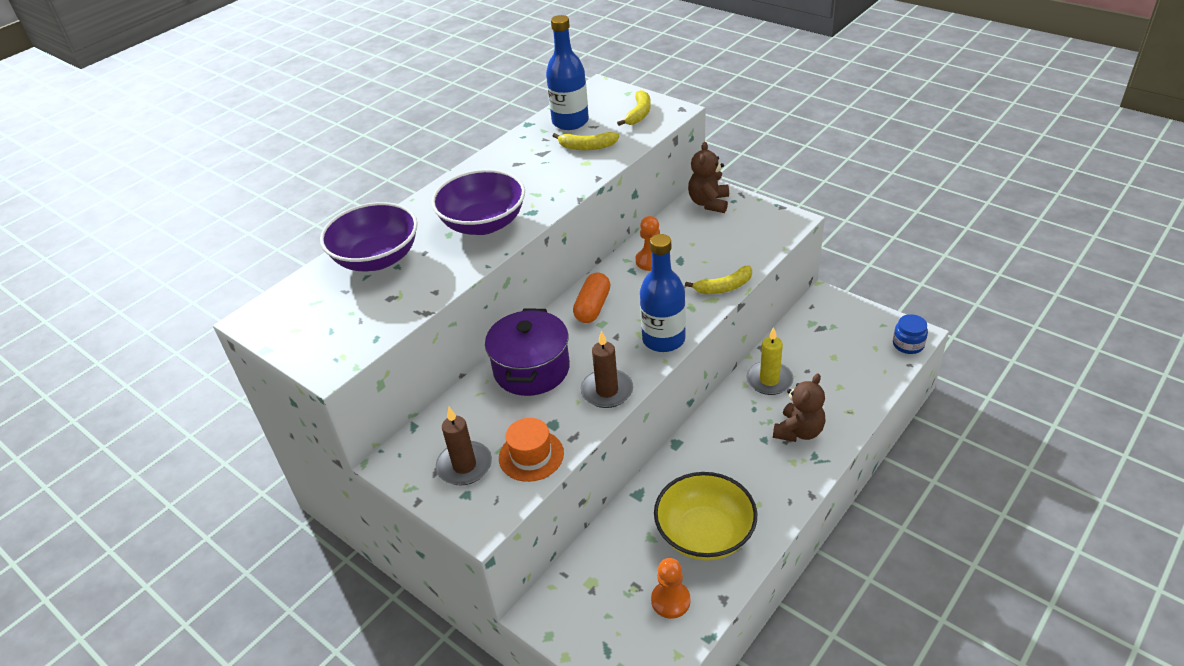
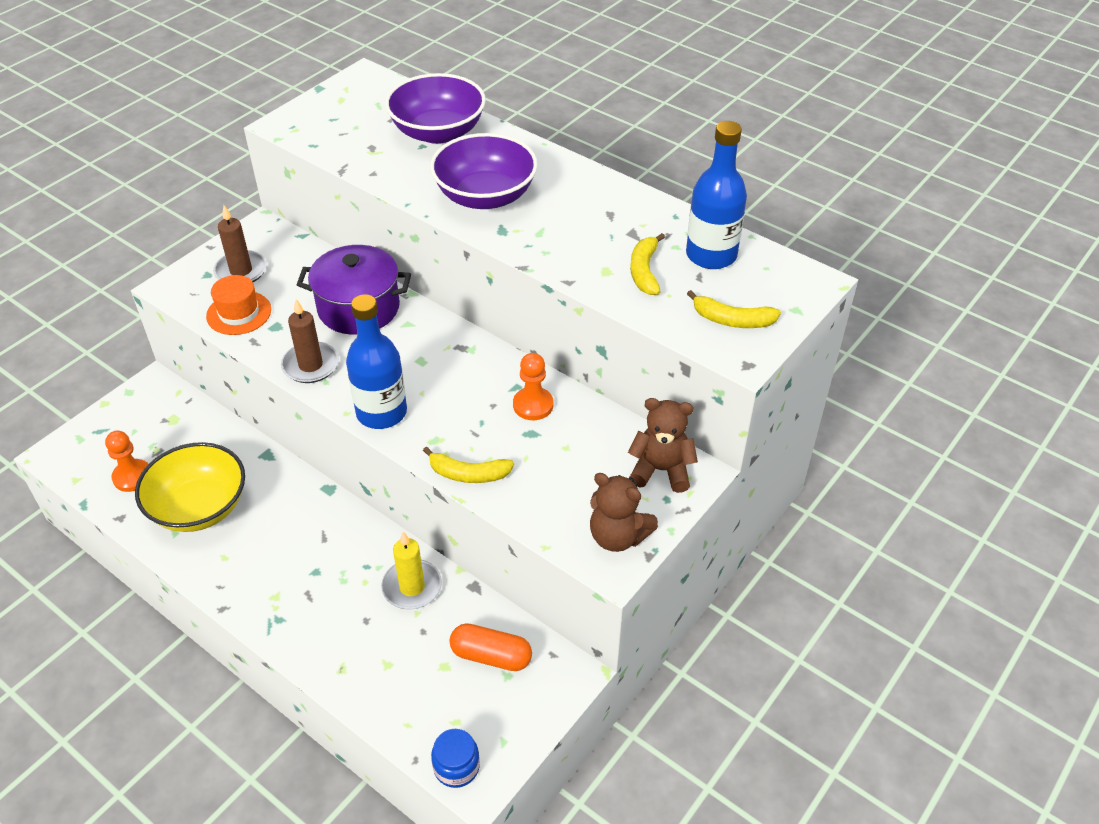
camera: 85 degrees right, 5 degrees up
orange capsule [573,273,610,323] -> orange capsule moved to [450,623,532,671]
yellow banana [685,266,752,294] -> yellow banana turned 60 degrees counterclockwise [423,446,514,483]
brown teddy bear [773,373,826,442] -> brown teddy bear moved to [590,473,658,552]

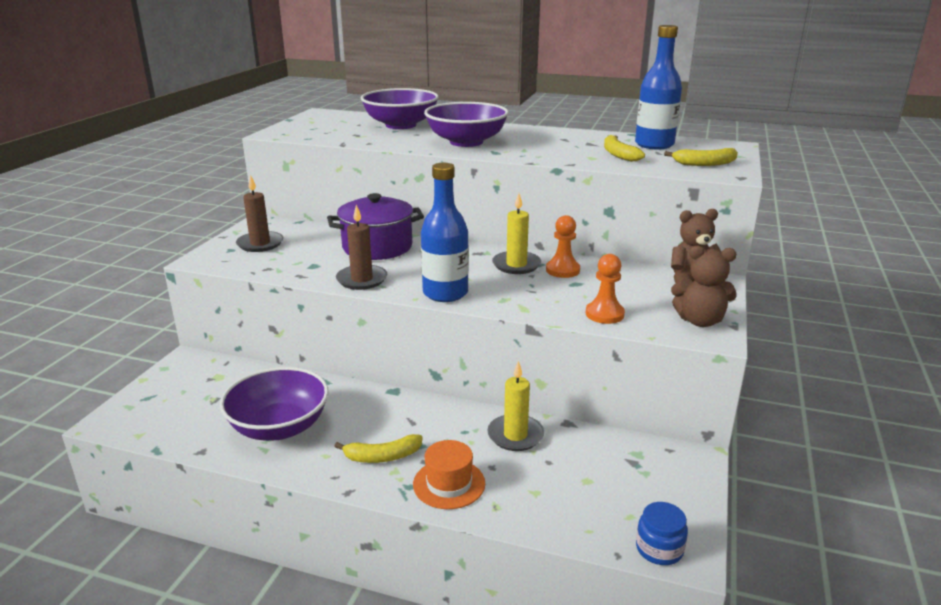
camera: 20 degrees left, 20 degrees down
orange pawn [105,431,148,492] -> orange pawn moved to [586,254,625,324]
yellow bowl [135,442,245,532] -> purple bowl [220,367,329,441]
orange hat [206,275,271,335] -> orange hat moved to [413,440,485,509]
yellow banana [423,446,514,483] -> yellow banana moved to [335,434,423,463]
orange capsule [450,623,532,671] -> none
none -> yellow candle [492,193,541,274]

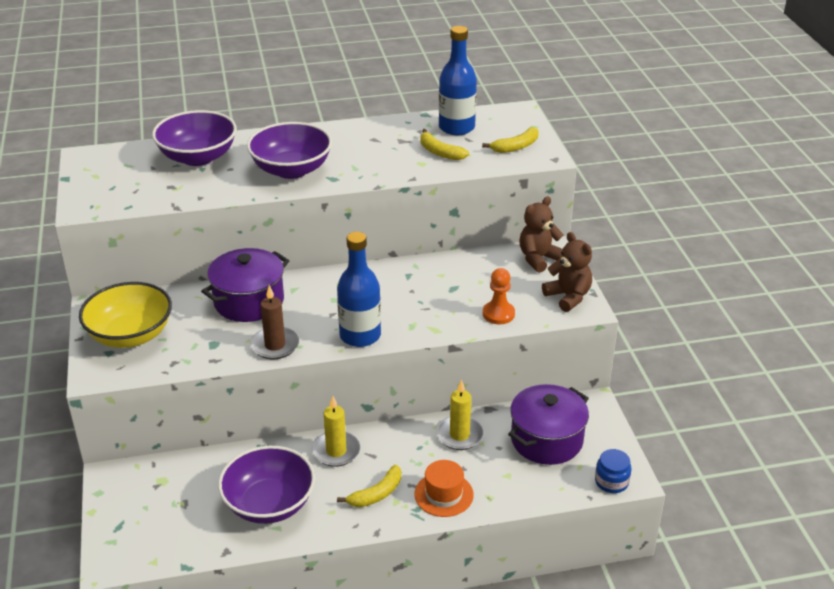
camera: 30 degrees left, 10 degrees up
brown candle [236,175,283,252] -> yellow bowl [79,282,172,348]
yellow candle [492,193,541,274] -> yellow candle moved to [312,396,360,467]
orange pawn [546,215,580,278] -> none
brown teddy bear [671,246,737,327] -> brown teddy bear turned 105 degrees counterclockwise [542,232,592,312]
none -> purple pot [508,384,589,465]

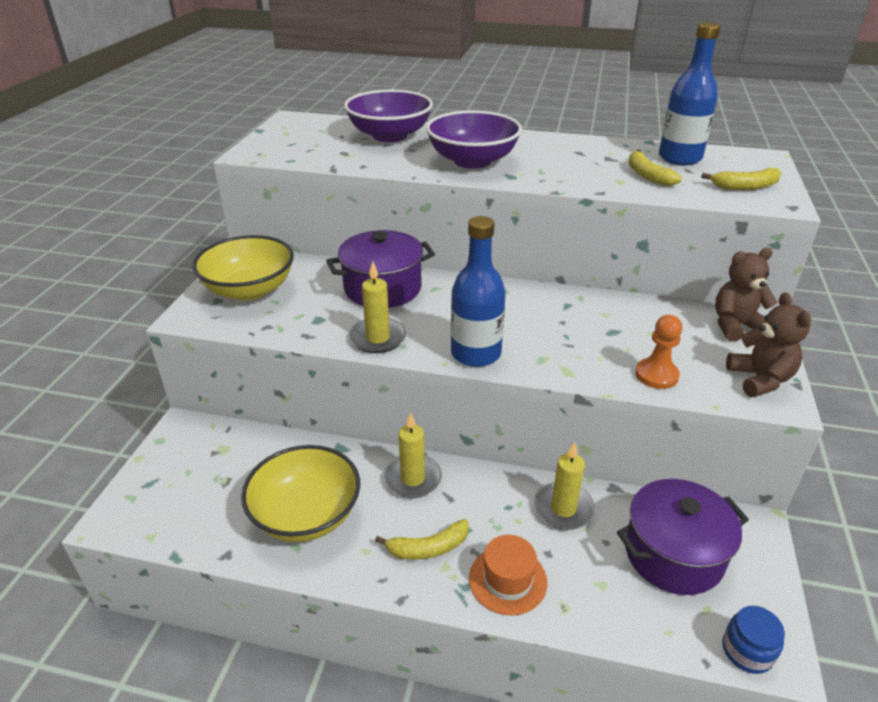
camera: 25 degrees right, 0 degrees up
purple bowl [218,446,315,524] -> yellow bowl [241,445,360,542]
brown candle [250,285,299,359] -> yellow candle [349,261,406,353]

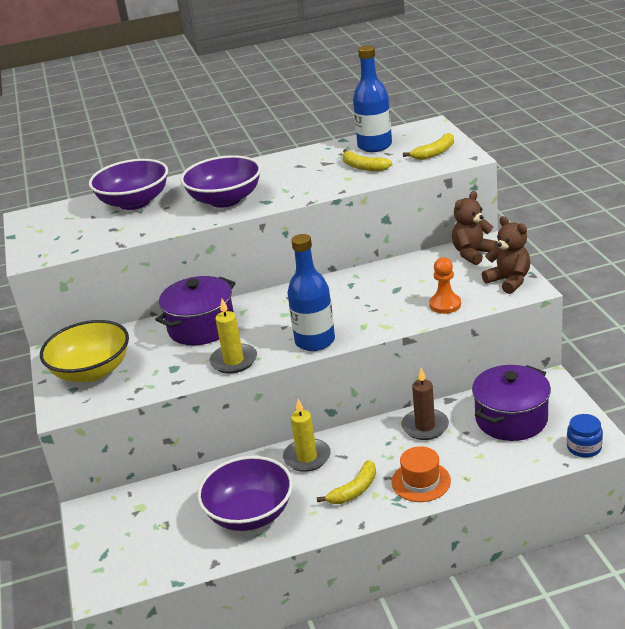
camera: 25 degrees left, 5 degrees down
yellow bowl [241,445,360,542] -> purple bowl [197,456,293,531]
yellow candle [534,442,595,530] -> brown candle [401,368,449,440]

